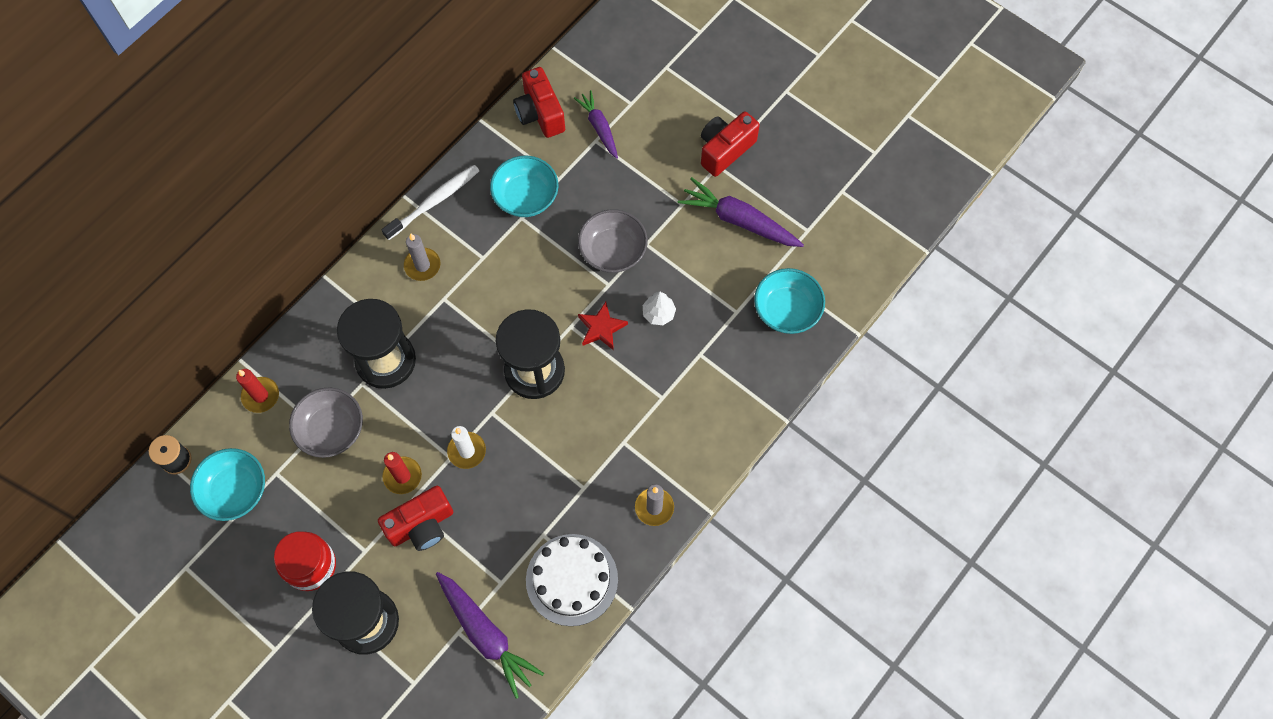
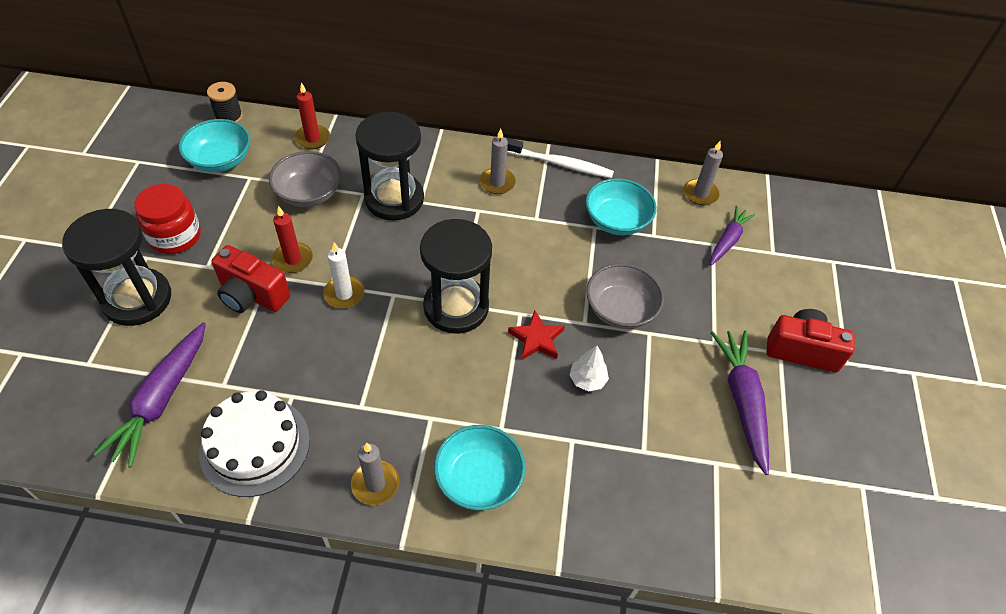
camera: 55 degrees right, 15 degrees down
red camera [513,67,565,138] -> grey candle [684,141,723,205]
turquoise bowl [754,268,825,334] -> turquoise bowl moved to [434,425,525,510]

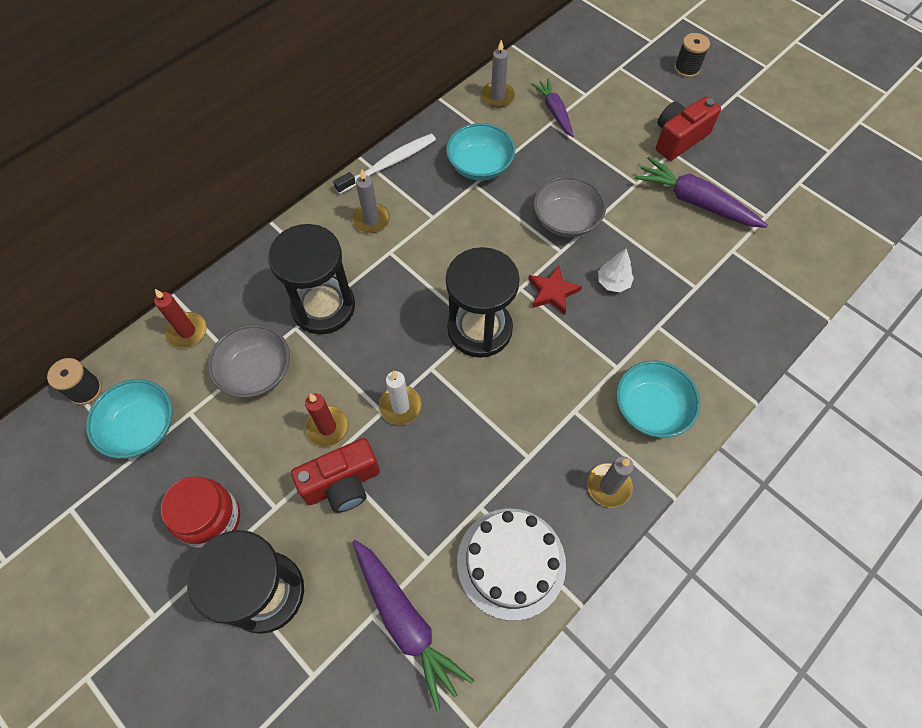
camera: 50 degrees left, 10 degrees up
none -> black spool [674,33,710,78]

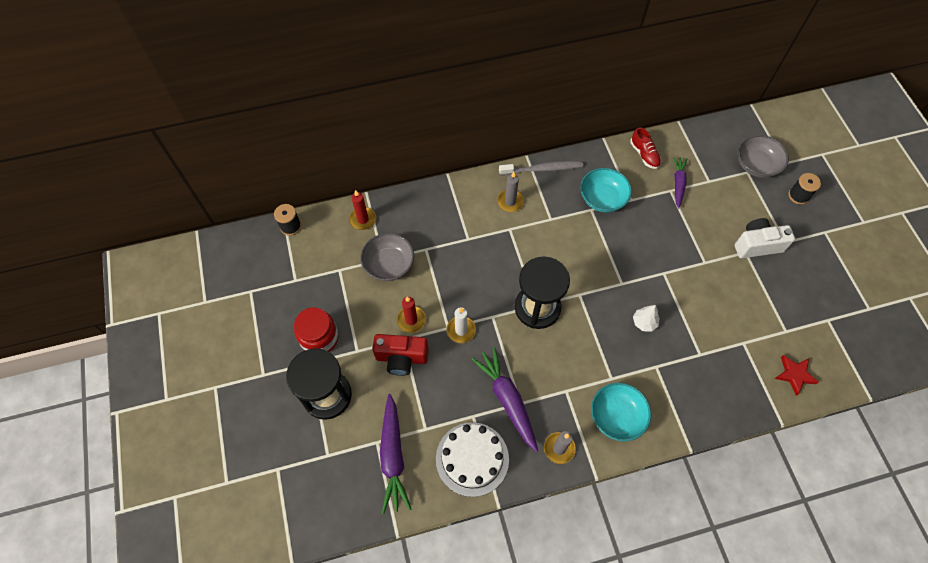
camera: 30 degrees right, 0 degrees up
turquoise bowl [86,379,173,459] -> none
black hourglass [268,224,355,334] -> none
white toothbrush [333,134,436,194] -> grey toothbrush [499,161,583,175]
grey candle [481,40,515,108] -> red shoe [630,127,661,169]
red star [528,265,582,315] -> red star moved to [774,355,819,396]
grey bowl [533,176,606,237] -> grey bowl moved to [738,135,789,178]
purple carrot [635,157,768,228] -> purple carrot moved to [471,347,538,452]
red camera [656,96,721,161] -> white camera [735,218,795,258]

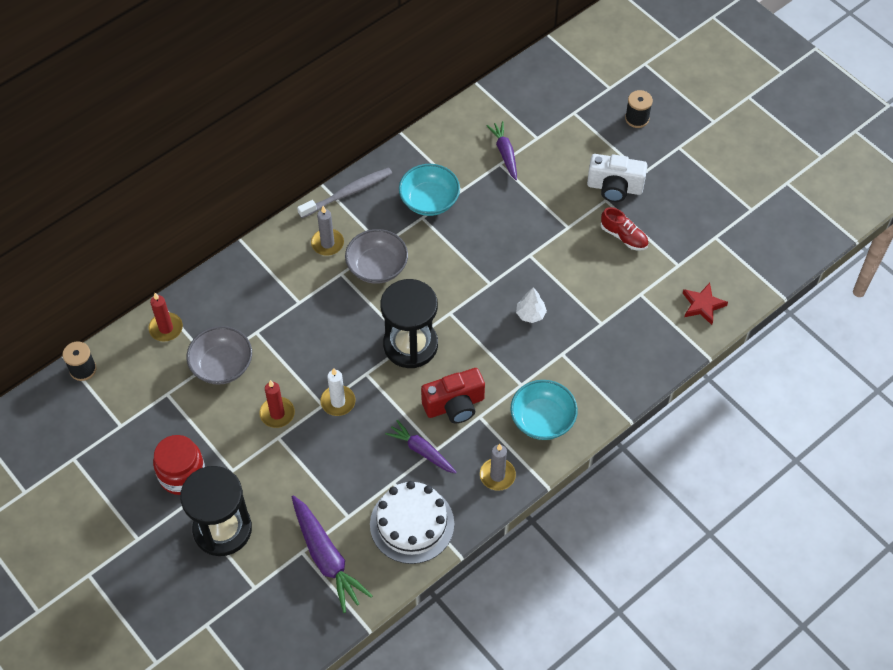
camera: 25 degrees left, 5 degrees down
red camera [373,334,429,376] -> red camera moved to [421,368,485,423]
purple carrot [471,347,538,452] -> purple carrot [385,420,457,474], size x0.63
red shoe [630,127,661,169] -> red shoe moved to [601,207,648,251]
white camera [735,218,795,258] -> white camera turned 135 degrees counterclockwise [587,154,647,202]
grey bowl [738,135,789,178] -> grey bowl moved to [345,229,408,284]

